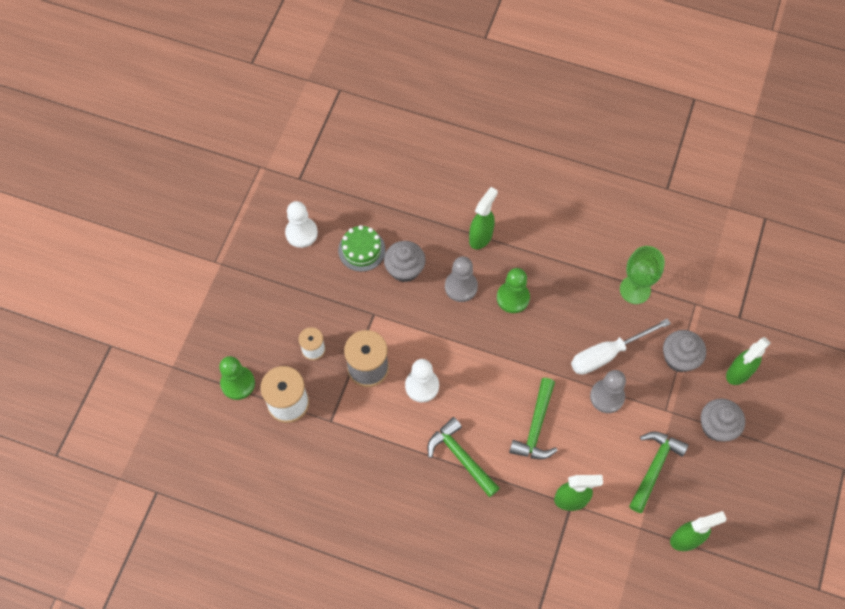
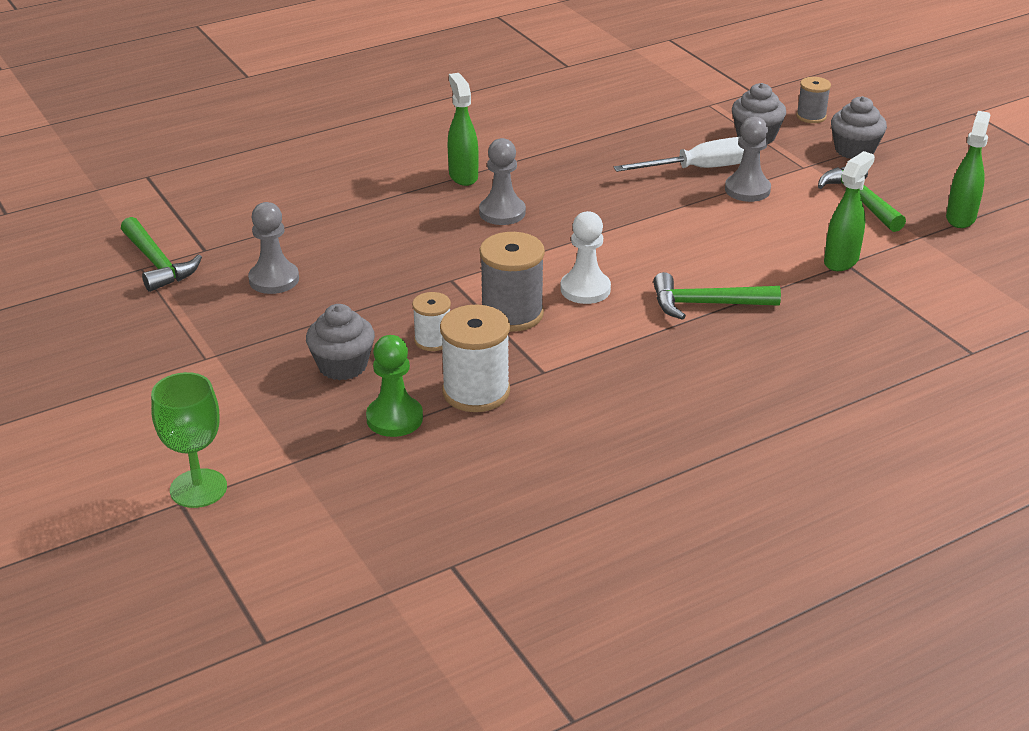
camera: 50 degrees left, 30 degrees down
white pawn [285,201,318,248] -> grey pawn [248,202,299,294]
green cake [338,225,385,272] -> none
grey cupcake [384,241,426,282] -> grey cupcake moved to [306,304,375,380]
green pawn [497,268,530,313] -> none
green hammer [509,378,558,459] -> green hammer moved to [121,217,202,292]
white screwdriver [571,318,671,375] -> white screwdriver turned 120 degrees counterclockwise [614,137,744,172]
green goblet [620,246,665,304] -> green goblet moved to [151,372,227,508]
green spray bottle [726,337,771,385] -> grey spool [796,77,831,123]

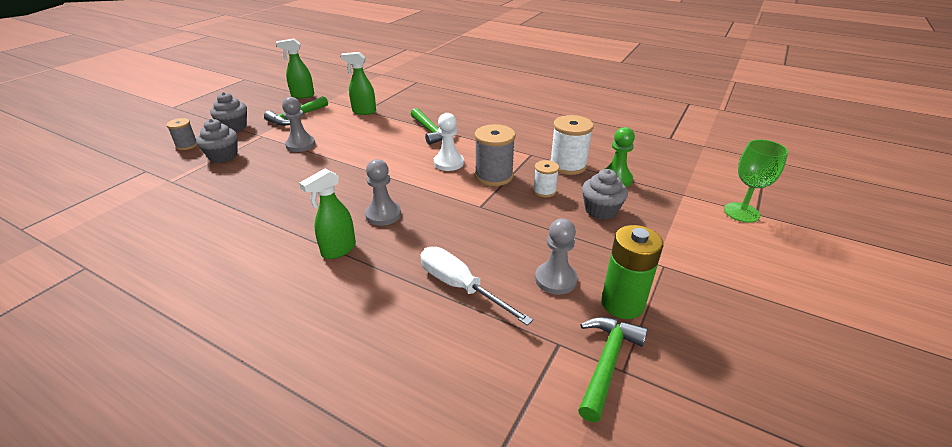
camera: 120 degrees left, 0 degrees up
white screwdriver [614,137,744,172] -> white screwdriver moved to [420,247,533,326]
none -> green battery [601,225,663,319]

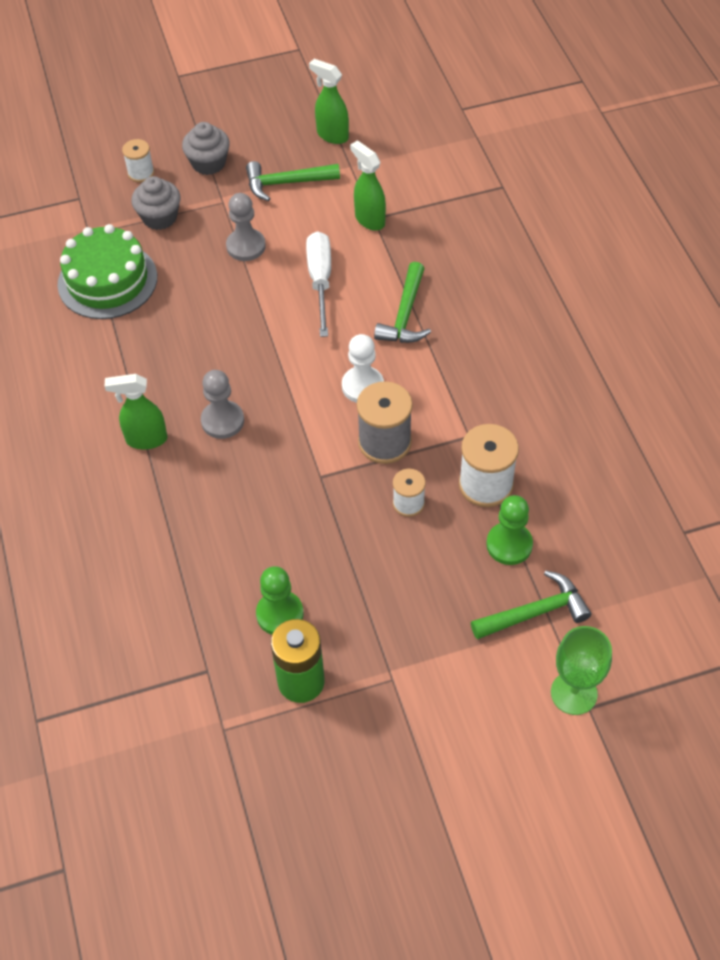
camera: 45 degrees right, 20 degrees up
grey spool [166,118,197,150] -> white spool [122,139,154,182]
white screwdriver [420,247,533,326] -> white screwdriver moved to [306,231,331,337]
grey pawn [535,218,578,295] -> green pawn [256,566,304,635]
green hammer [578,317,648,422] -> green hammer moved to [471,570,591,639]
grey cupcake [582,169,628,220] -> none
none -> green cake [57,224,157,319]

